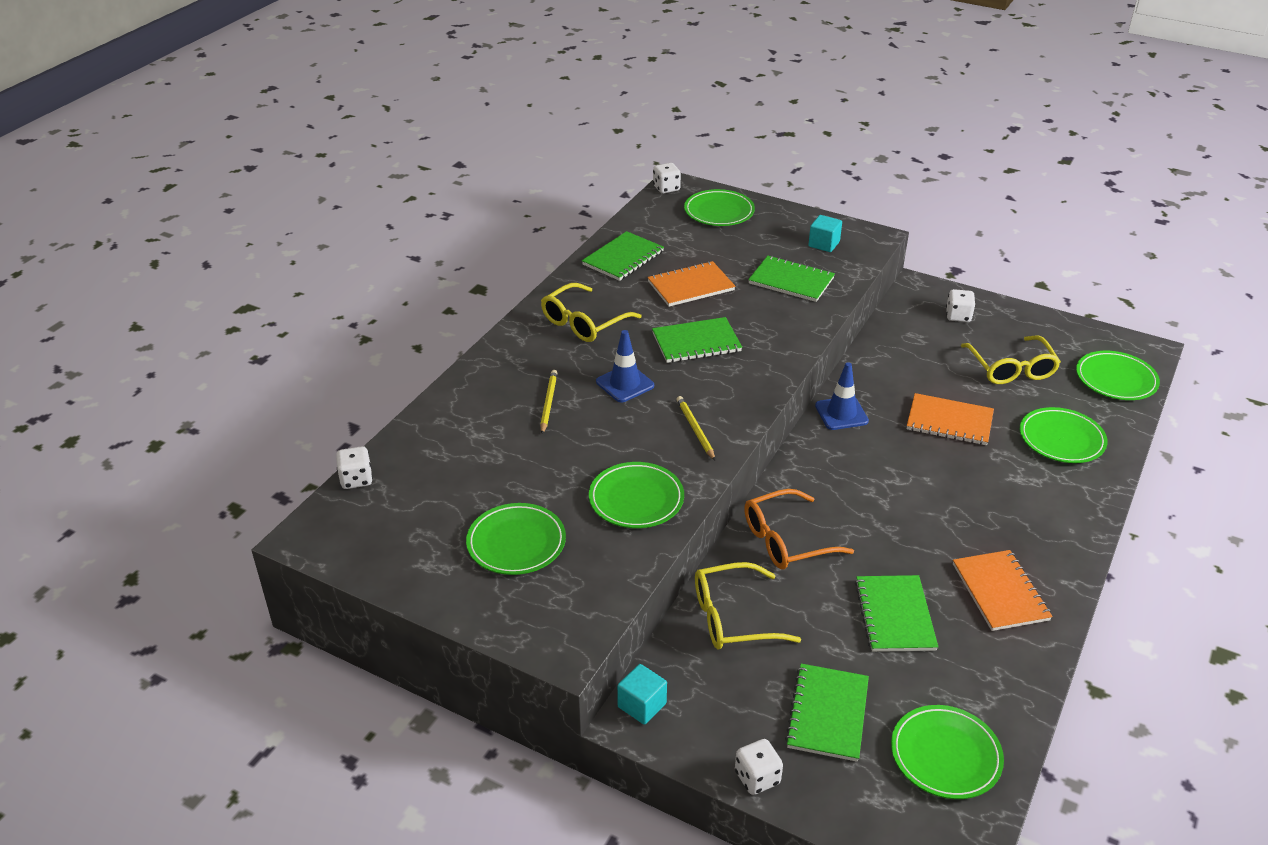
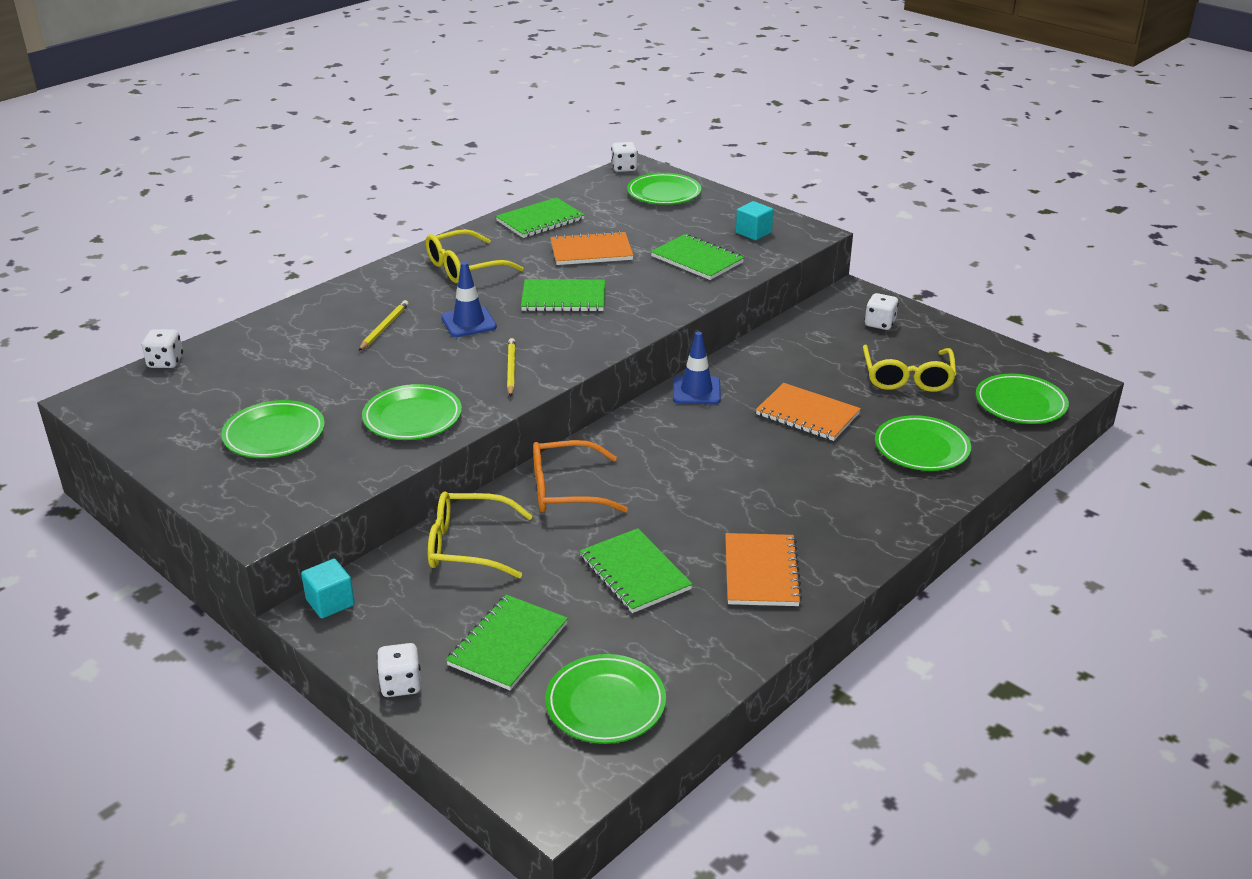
camera: 15 degrees right, 5 degrees down
green notebook [855,575,938,652] -> green notebook turned 45 degrees counterclockwise [580,528,693,613]

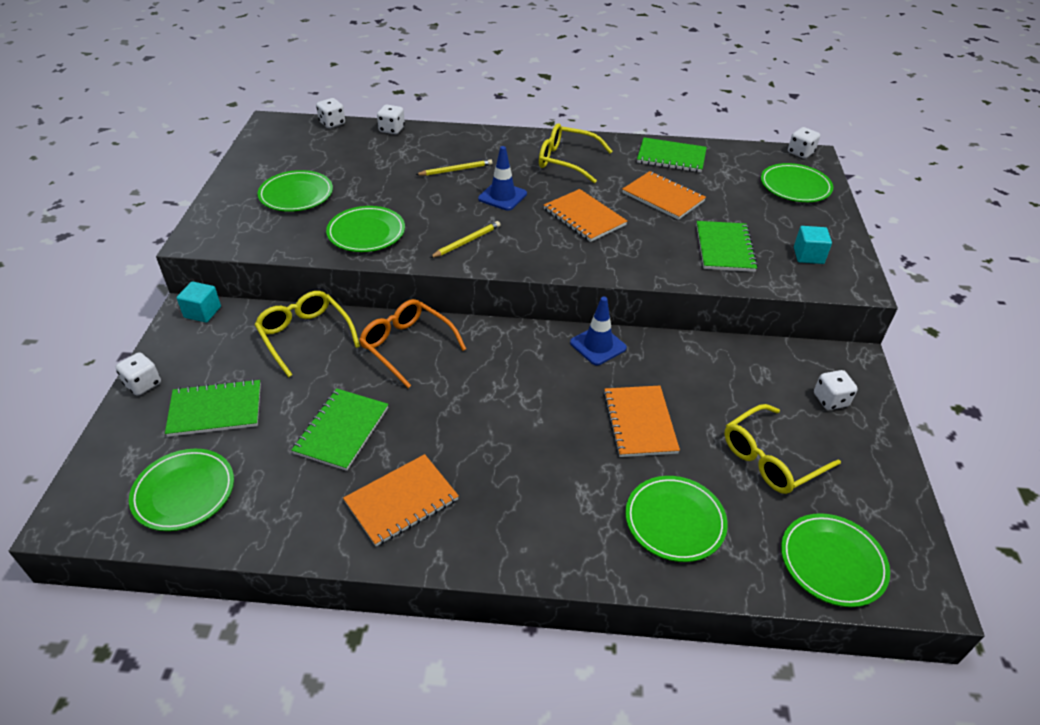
camera: 50 degrees right, 10 degrees up
green notebook [521,279,605,312] -> orange notebook [544,189,627,242]
none -> white dice [377,105,405,134]

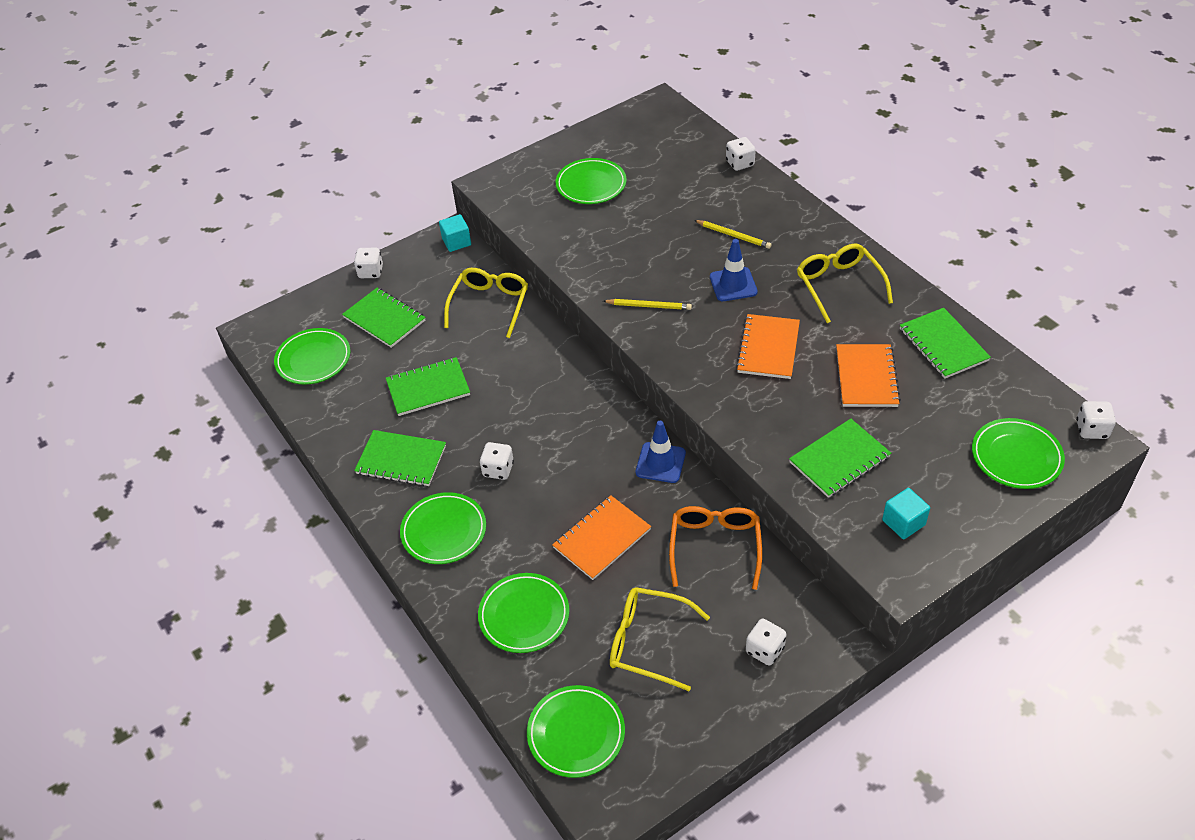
camera: 55 degrees right, 5 degrees up
white dice [316,98,345,128] -> white dice moved to [480,442,514,480]
green plate [326,206,405,252] -> green plate moved to [400,492,486,564]
orange notebook [343,454,459,546] -> green notebook [354,430,446,486]
orange glasses [359,299,466,388] -> orange glasses moved to [669,506,762,590]

